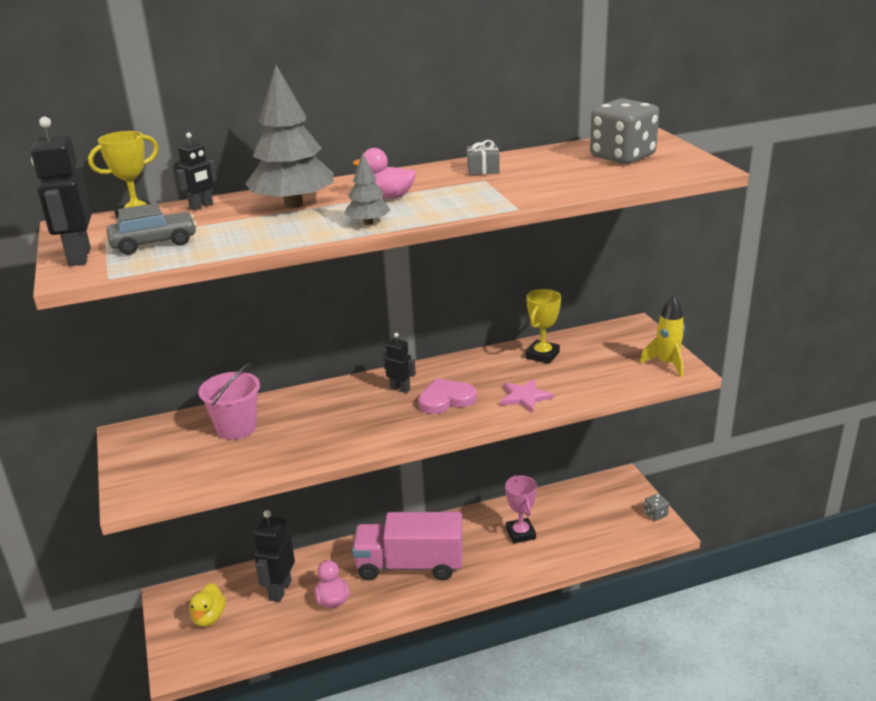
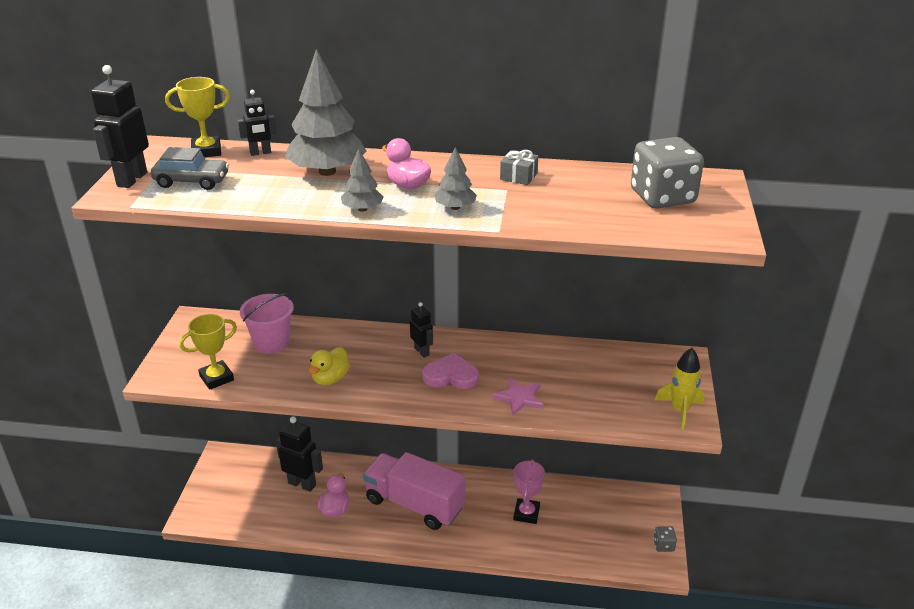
camera: 25 degrees right, 5 degrees up
yellow duck [189,583,226,627] -> yellow duck moved to [309,347,350,385]
black robot [254,510,295,602] -> black robot turned 75 degrees clockwise [276,416,323,492]
yellow trophy [526,289,561,364] -> yellow trophy moved to [180,314,237,390]
none -> grey tree [434,147,477,210]

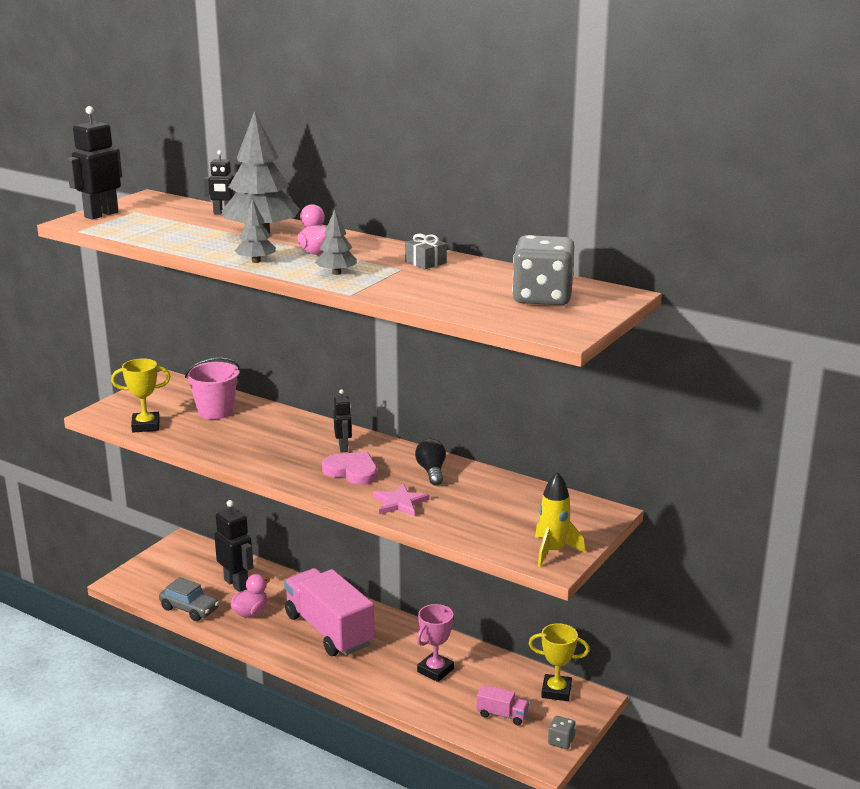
camera: 25 degrees right, 10 degrees down
grey car [151,147,229,190] -> grey car moved to [159,577,219,621]
yellow trophy [165,77,230,157] -> yellow trophy moved to [529,623,590,701]
yellow duck [309,347,350,385] -> none
none -> black light bulb [415,439,446,486]
none -> pink truck [477,685,529,725]

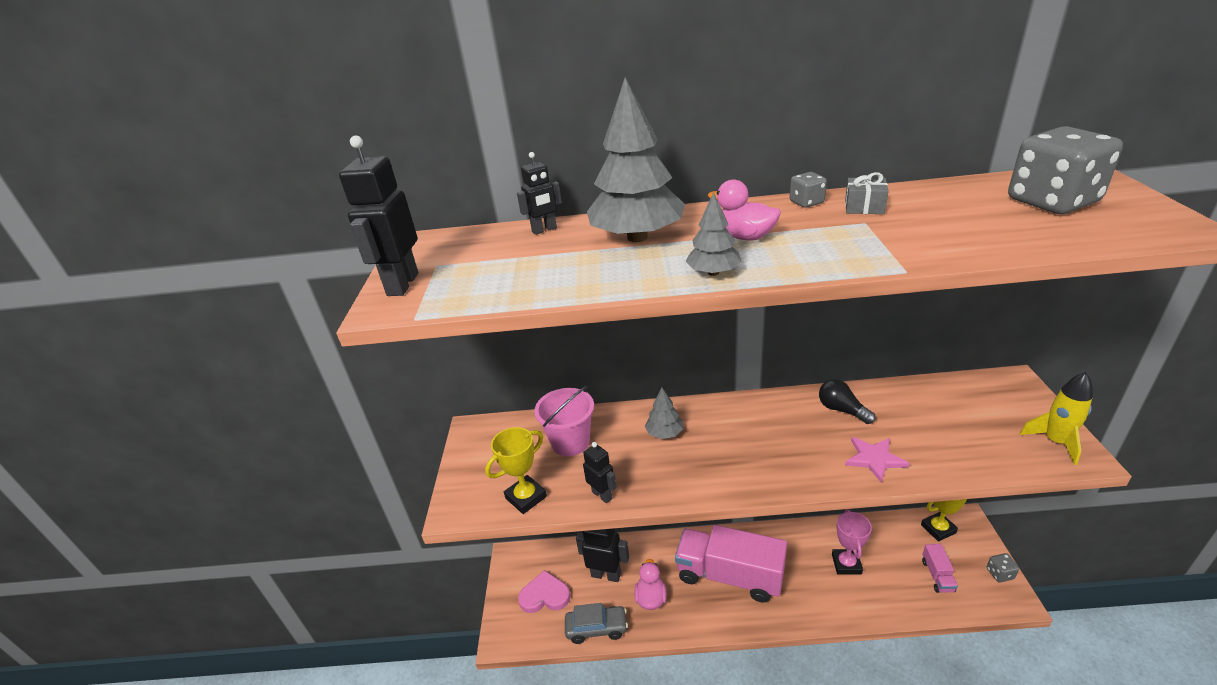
camera: 30 degrees left, 10 degrees up
grey tree [315,209,357,275] -> grey tree moved to [645,388,683,439]
pink heart [322,452,378,485] -> pink heart moved to [518,570,571,613]
black robot [333,389,352,452] -> black robot moved to [583,442,617,503]
pink truck [477,685,529,725] -> pink truck turned 105 degrees clockwise [922,544,958,593]
none -> grey dice [790,172,827,208]

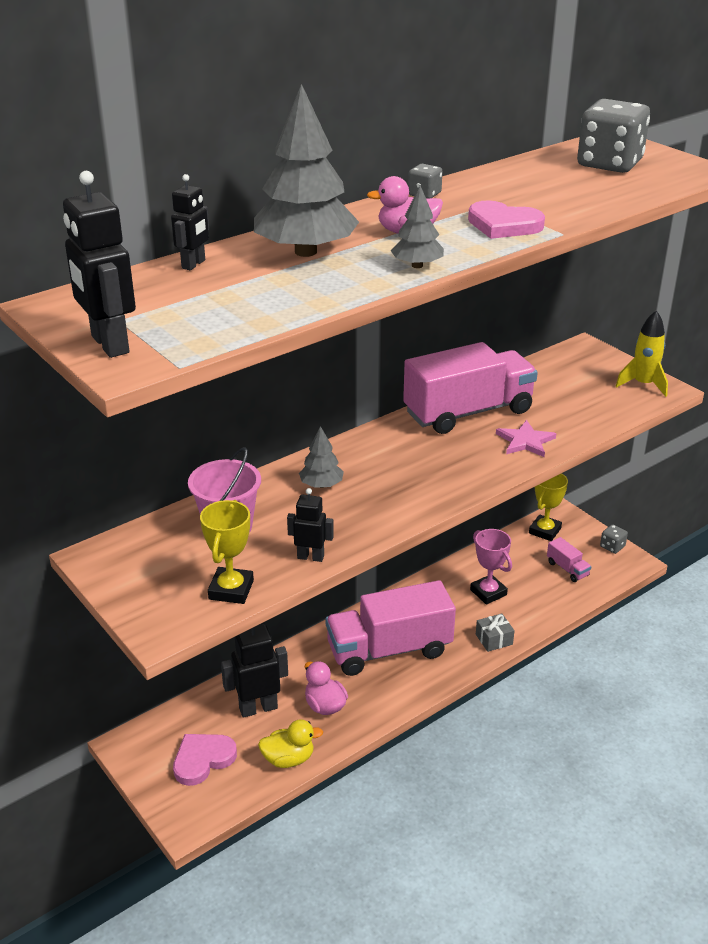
camera: 40 degrees left, 0 degrees up
grey car [565,603,628,644] -> yellow duck [258,720,323,768]
black light bulb [819,379,875,424] -> pink truck [403,342,538,434]
grey gift [845,172,889,214] -> grey gift moved to [476,613,515,652]
none -> pink heart [468,200,545,239]

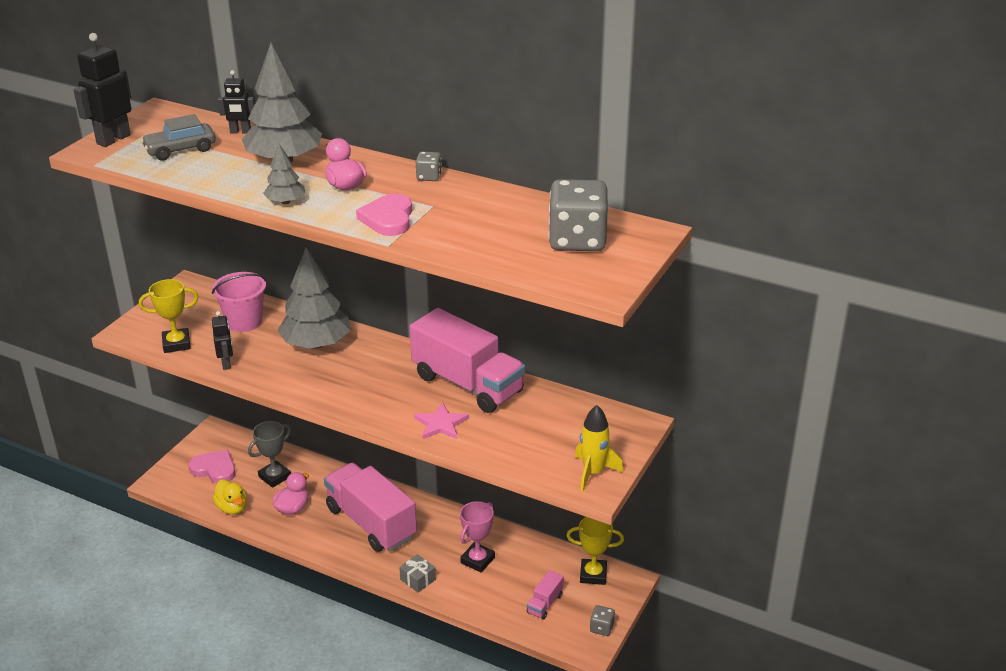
camera: 65 degrees right, 0 degrees up
black robot [221,623,288,718] -> grey trophy [248,421,291,488]
grey tree [299,426,344,488] -> grey tree [277,248,350,349], size x2.02
none -> grey car [141,114,216,160]

